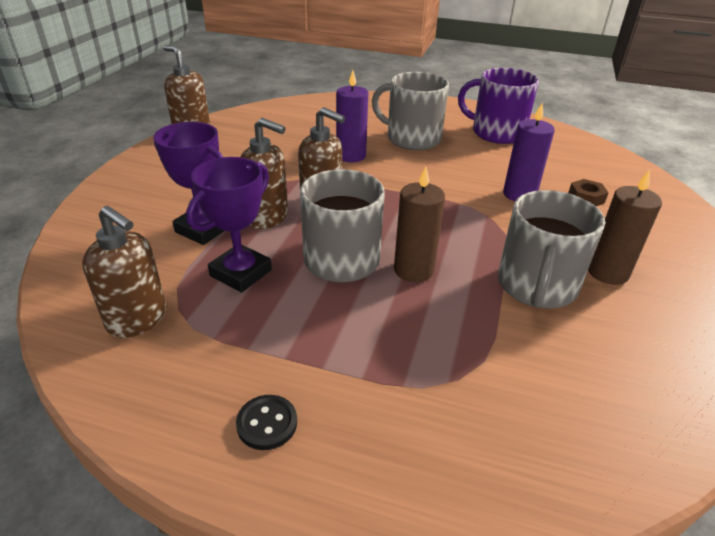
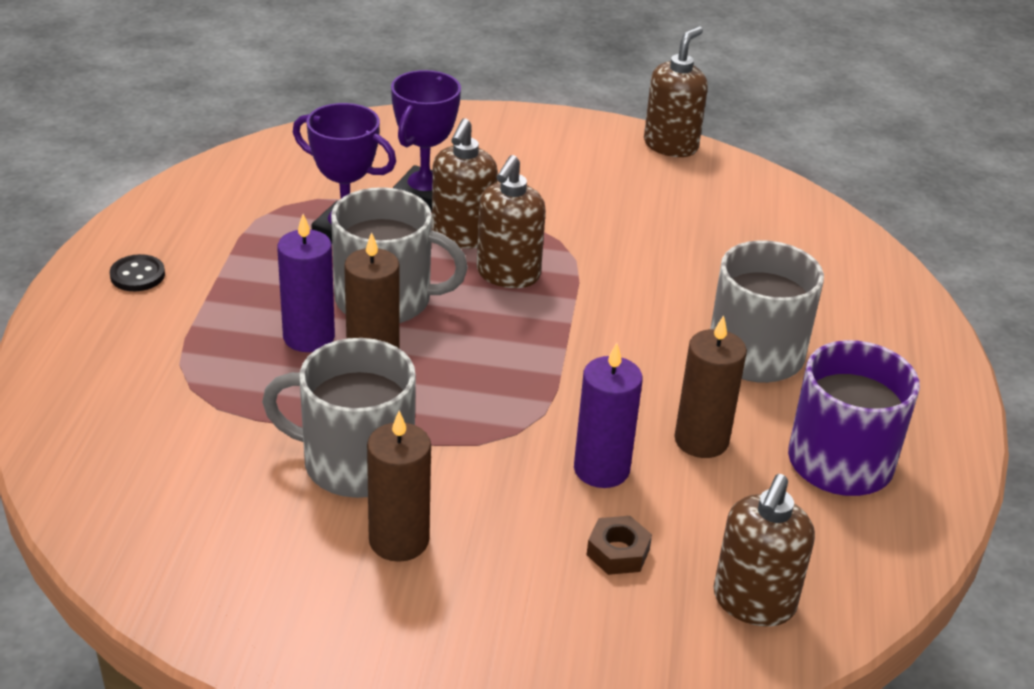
camera: 80 degrees right, 0 degrees up
brown soap dispenser [82,206,166,338] -> brown soap dispenser moved to [713,474,815,626]
purple candle [336,70,369,162] -> purple candle moved to [277,214,335,352]
none -> brown candle [674,315,747,458]

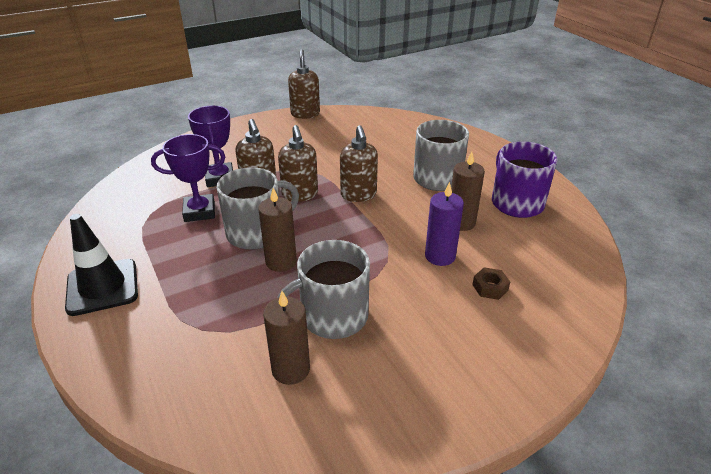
camera: 35 degrees left, 0 degrees up
black button [110,254,165,291] -> black traffic cone [65,214,138,316]
purple candle [277,214,335,352] -> none
brown candle [367,410,431,562] -> brown candle moved to [263,291,310,385]
brown soap dispenser [713,474,815,626] -> brown soap dispenser moved to [340,125,378,202]

